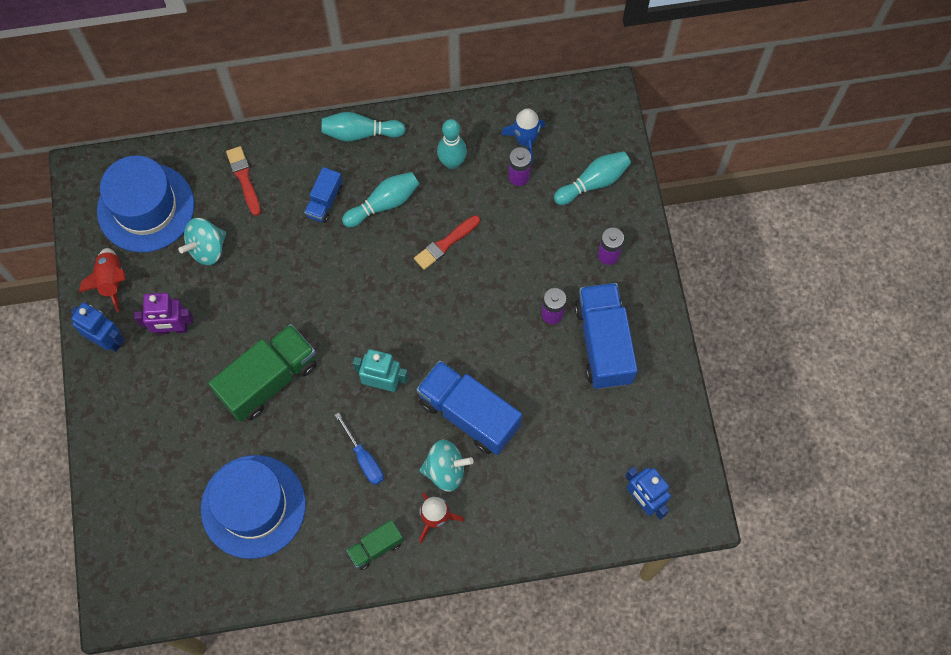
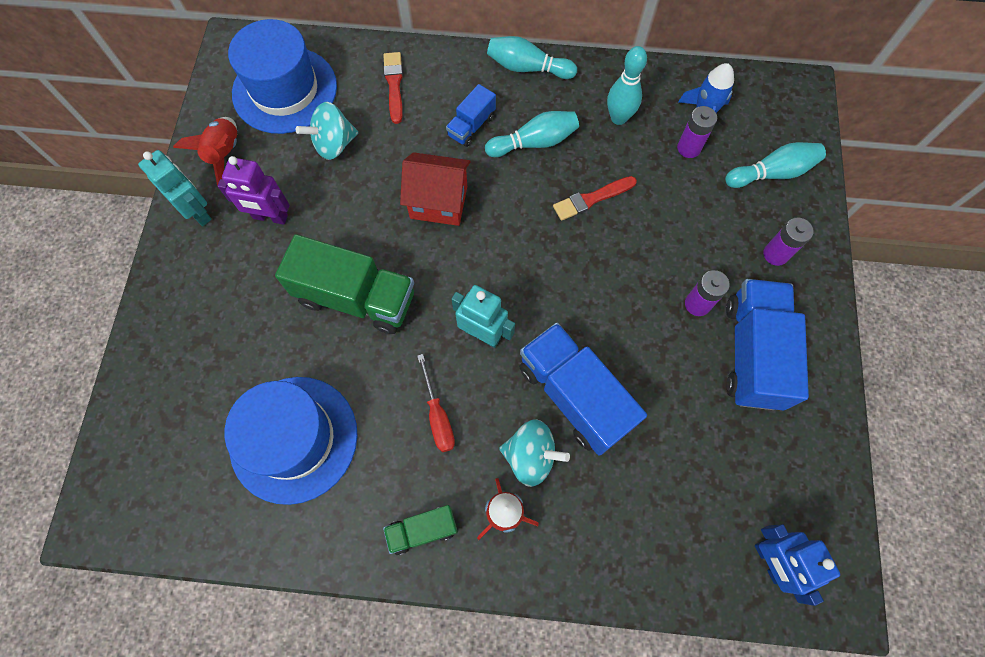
camera: 15 degrees right, 0 degrees up
blue robot [71,302,124,352] -> turquoise robot [138,150,212,226]
green truck [209,324,317,422] -> green truck turned 45 degrees clockwise [275,234,414,334]
blue screwdriver [335,412,383,485] -> red screwdriver [417,354,455,452]
none -> red house [400,152,471,226]

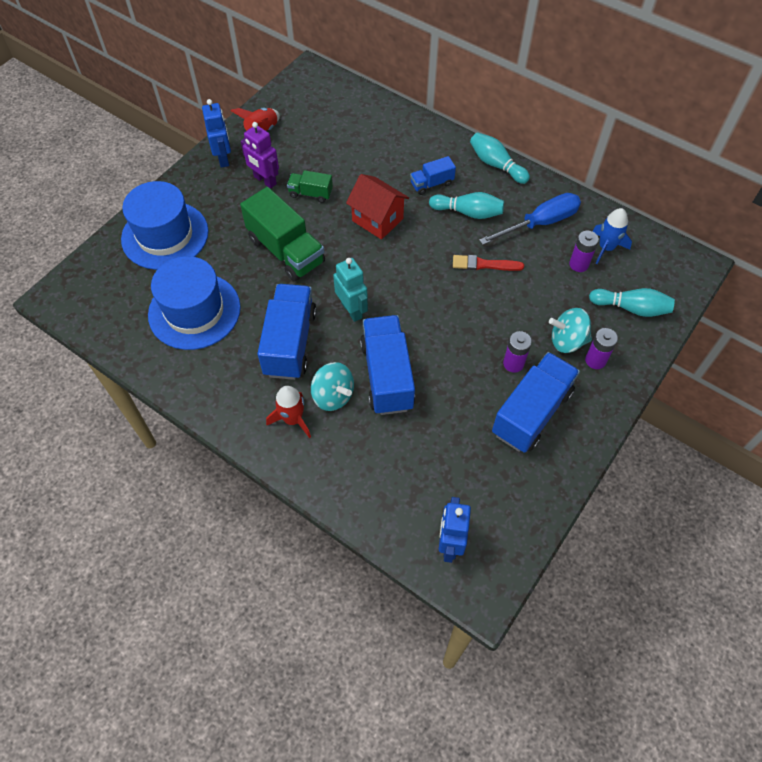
camera: 30 degrees right, 10 degrees down
turquoise robot [138,150,212,226] -> blue robot [202,99,231,168]
blue hat [228,19,337,134] -> blue hat moved to [121,181,208,270]
turquoise spinning top [296,102,358,160] -> turquoise spinning top moved to [549,308,592,353]
red brush [383,52,403,124] -> none
green truck [383,505,458,555] -> green truck moved to [287,170,333,203]
red screwdriver [417,354,455,452] -> blue truck [257,284,317,380]
turquoise bowling pin [607,46,647,125] -> blue screwdriver [479,193,581,245]

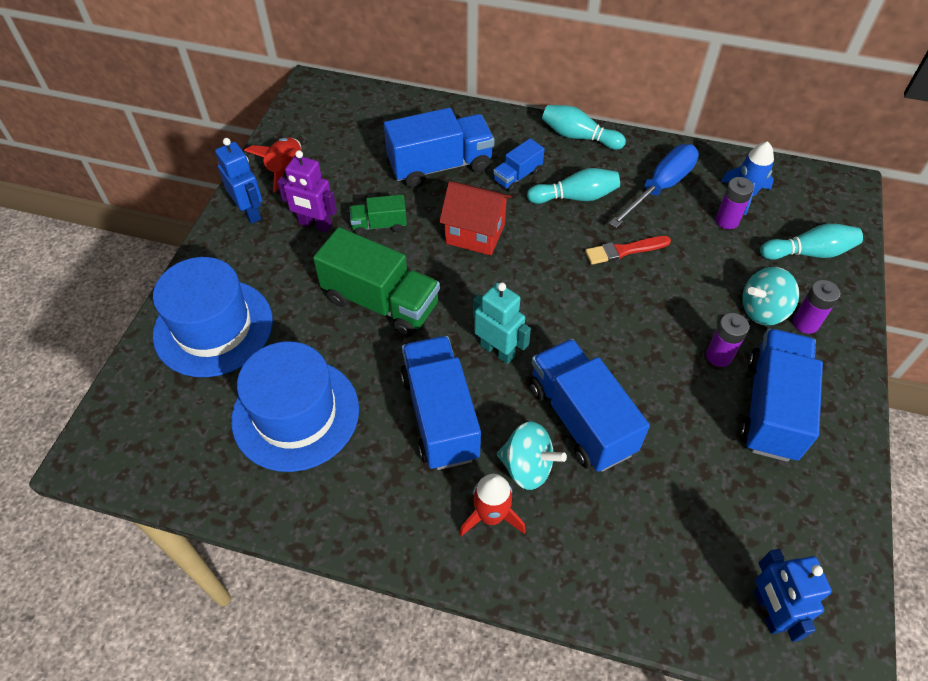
camera: 20 degrees left, 5 degrees down
none -> blue truck [384,108,495,188]

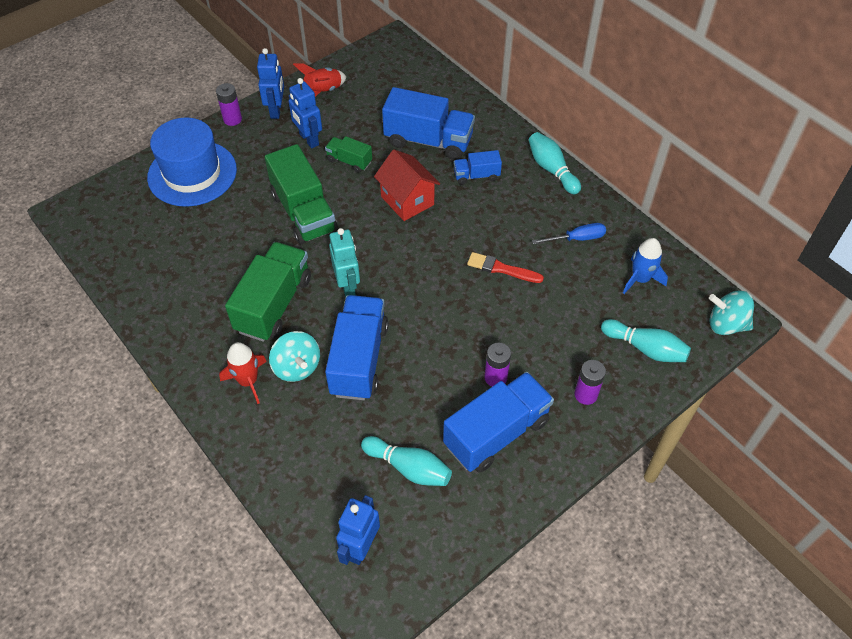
camera: 35 degrees right, 0 degrees up
blue hat [231,341,359,472] -> none
purple robot [277,150,337,232] -> blue robot [289,78,322,148]
blue truck [400,336,481,470] -> green truck [225,242,311,342]
turquoise bowling pin [527,168,620,204] -> turquoise bowling pin moved to [361,436,452,486]
blue screwdriver [609,144,699,228] -> blue screwdriver [532,223,606,244], size x0.61
purple battery [715,177,754,229] -> purple battery moved to [216,83,242,126]
turquoise spinning top [742,267,799,326] -> turquoise spinning top moved to [709,290,754,335]

